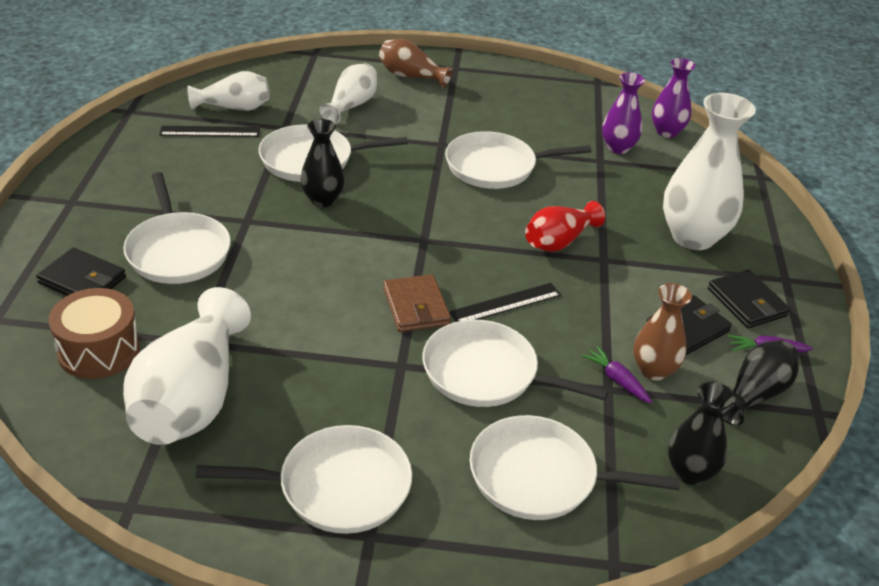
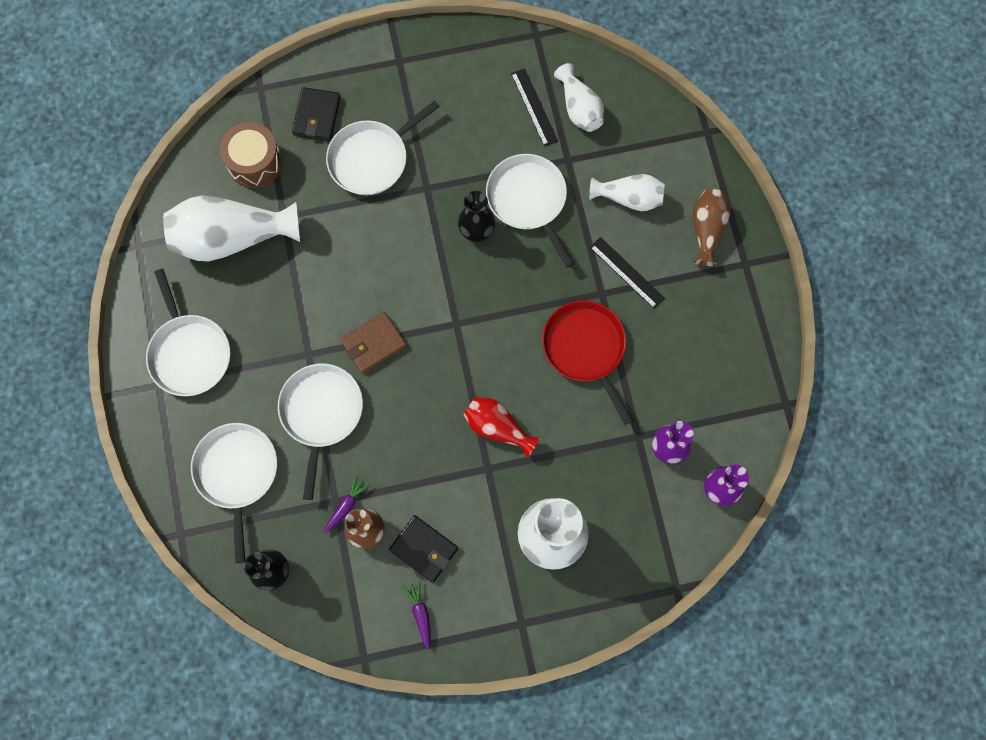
camera: 75 degrees right, 35 degrees up
white pan [445,131,592,189] -> red pan [542,301,633,425]
black ruler [449,283,561,322] -> black ruler moved to [590,237,665,309]
black wallet [708,270,790,328] -> none
black vase [722,340,799,426] -> none

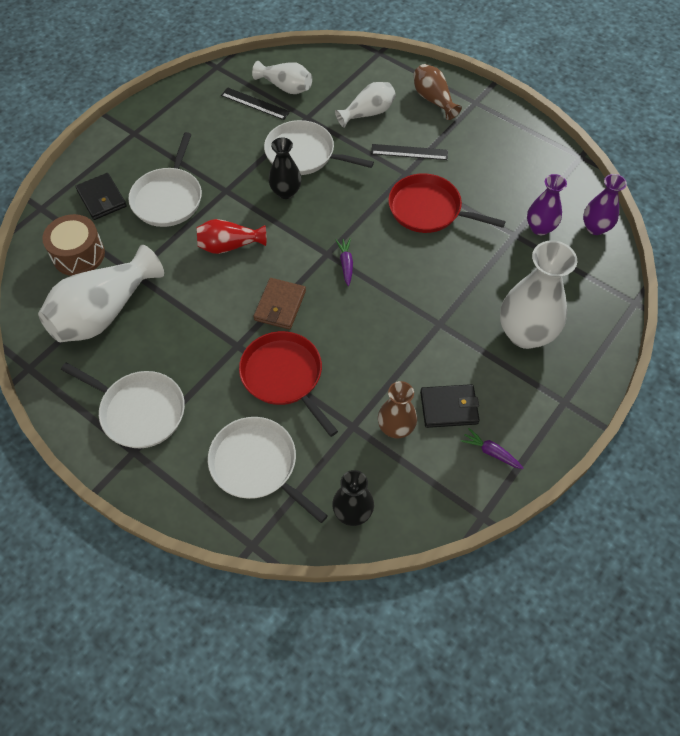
camera: 40 degrees left, 15 degrees down
white pan [278,364,363,500] -> red pan [239,331,338,437]
purple carrot [324,475,371,534] -> purple carrot moved to [336,239,353,286]
red vase [463,397,540,458] -> red vase moved to [197,219,266,254]

